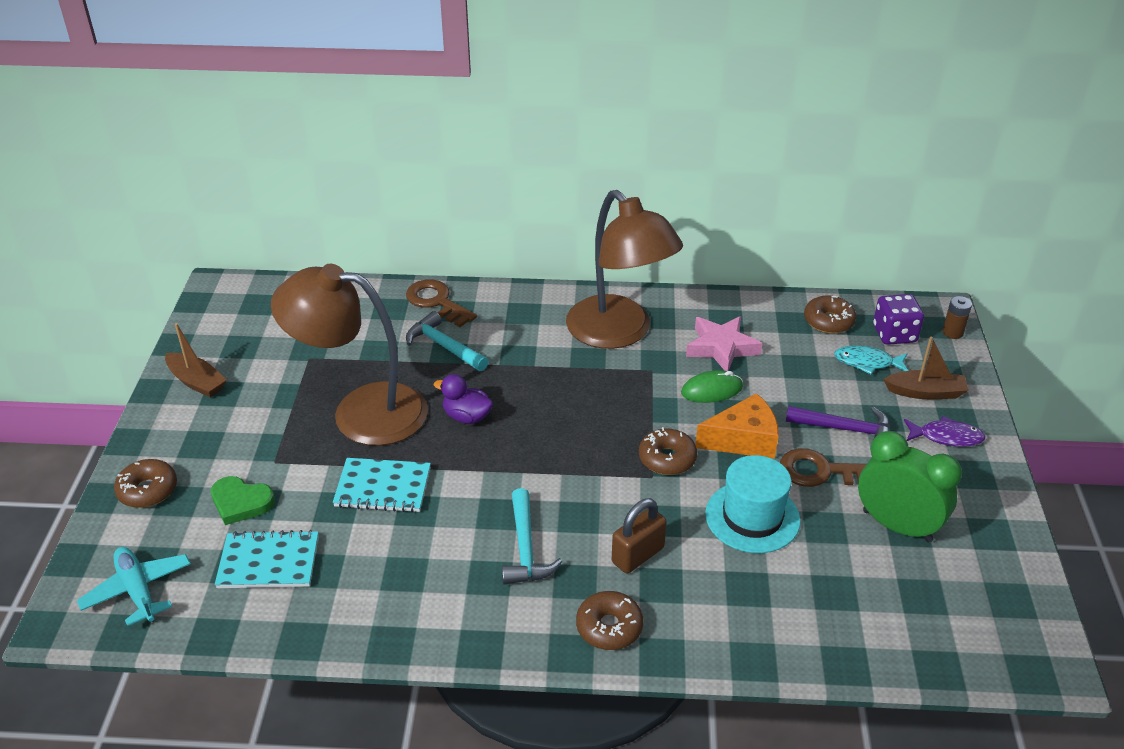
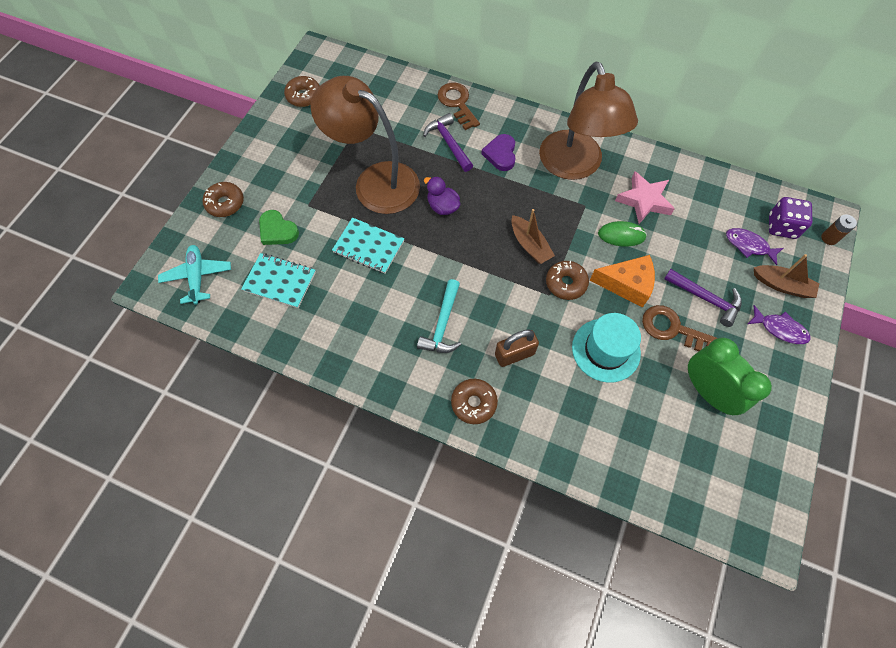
camera: 20 degrees right, 25 degrees up
brown boat [165,323,227,397] -> brown boat moved to [511,209,555,264]
turquoise hammer [406,311,489,371] -> purple hammer [423,113,473,172]
brown donut [804,295,856,334] -> brown donut moved to [284,76,320,107]
turquoise fish [834,345,908,374] -> purple fish [726,228,783,265]
none -> purple heart [481,134,516,171]

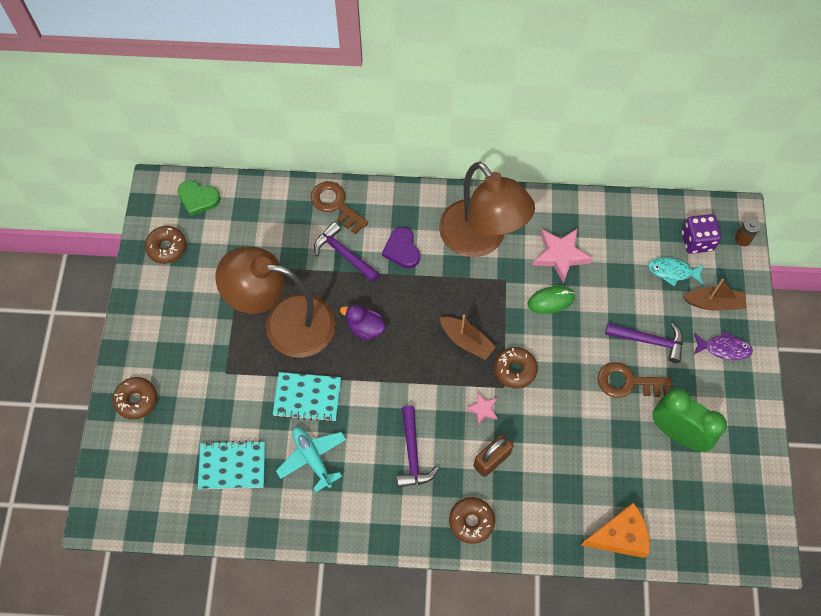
camera: 20 degrees left, 0 degrees up
turquoise plane [158,245,231,305] -> turquoise plane moved to [276,427,346,492]
green heart [259,210,299,245] -> green heart moved to [178,180,221,216]
turquoise hammer [417,279,461,353] -> purple hammer [397,406,439,488]
turquoise hat [572,313,641,383] -> none
orange cheese [589,255,655,307] -> orange cheese moved to [581,503,650,558]
purple fish [726,228,783,265] -> turquoise fish [648,257,704,286]
none -> pink star [465,393,498,425]

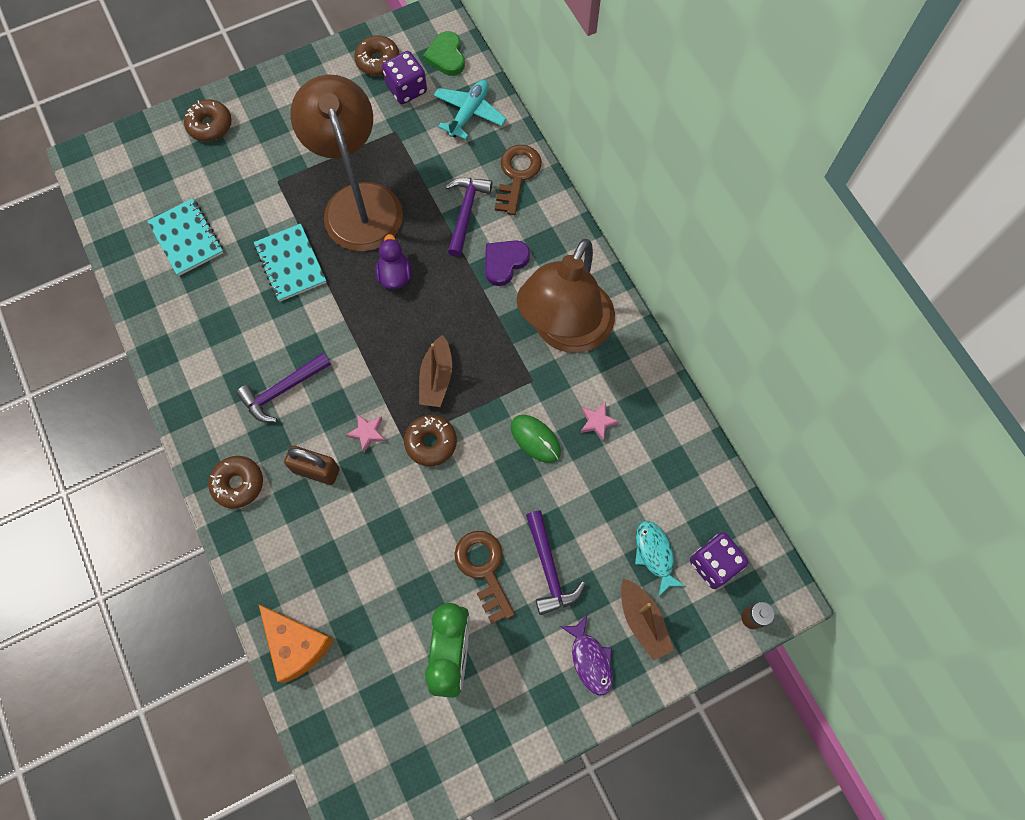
camera: 60 degrees right, 5 degrees up
turquoise plane [276,427,346,492] -> turquoise plane moved to [433,80,506,140]
pink star [533,228,593,283] -> pink star [580,402,619,441], size x0.53
none -> purple dice [382,51,427,104]

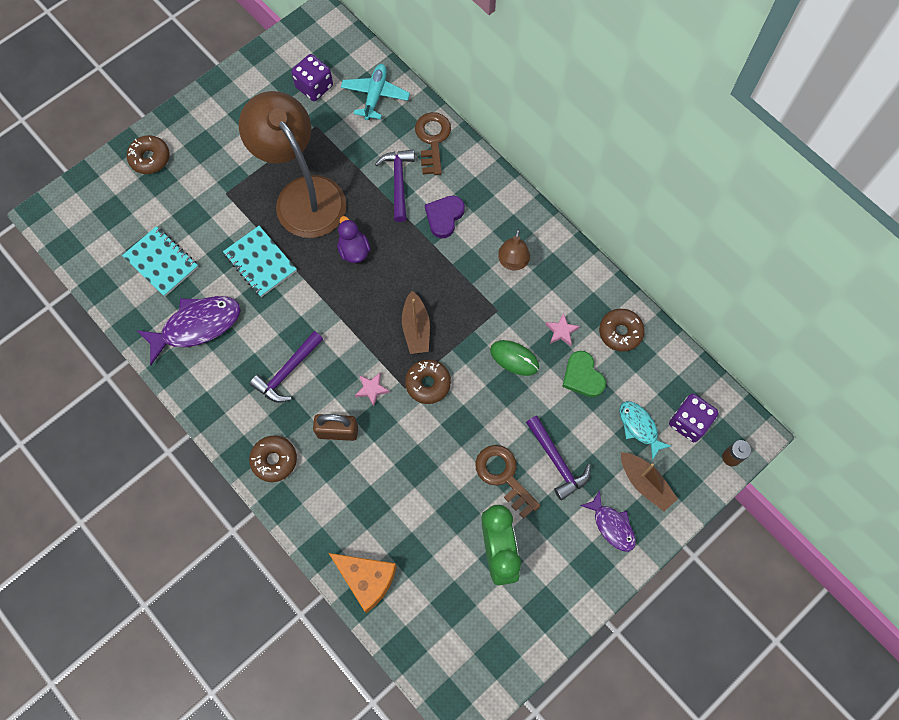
camera: 15 degrees left, 0 degrees up
brown donut [354,35,400,76] -> brown donut moved to [599,309,645,352]
green heart [423,31,465,76] -> green heart moved to [562,351,606,397]
brown lamp [517,239,615,353] -> brown lamp [498,229,530,271], size x0.45
none -> purple fish [136,296,241,365]

